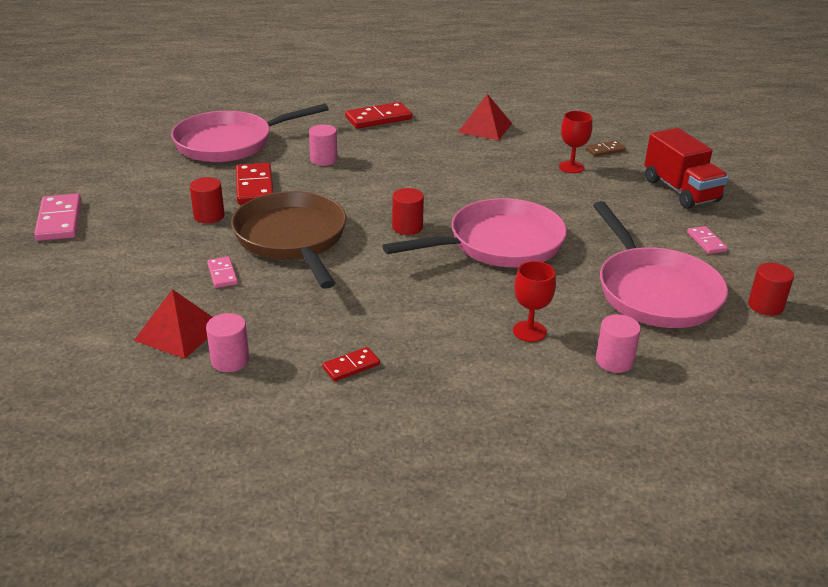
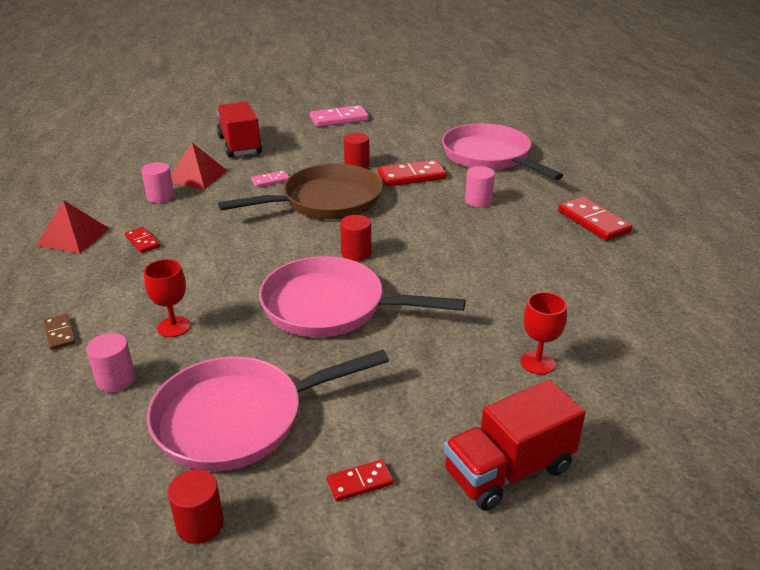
camera: 85 degrees right, 0 degrees up
pink pan [383,198,567,267] -> pink pan turned 135 degrees clockwise [259,256,466,337]
red pyramid [457,94,512,140] -> red pyramid moved to [36,200,109,254]
brown domino [586,141,626,156] -> brown domino moved to [43,314,76,350]
pink domino [687,226,728,254] -> red domino [327,459,394,501]
none -> red truck [217,102,262,157]

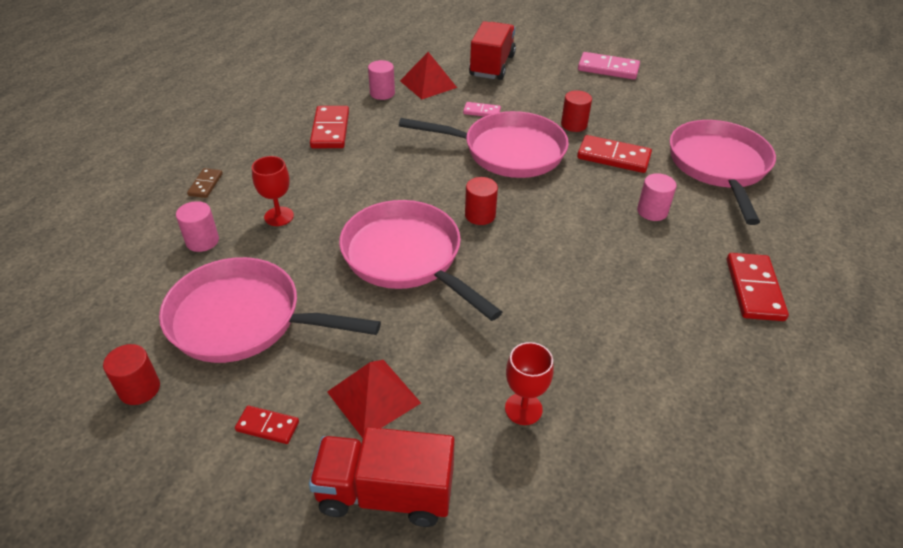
camera: 35 degrees right, 10 degrees up
red pyramid [36,200,109,254] -> red pyramid moved to [327,360,421,438]
red domino [125,227,160,253] -> red domino [310,106,349,148], size x1.79
brown pan [218,164,382,219] -> pink pan [399,111,569,178]

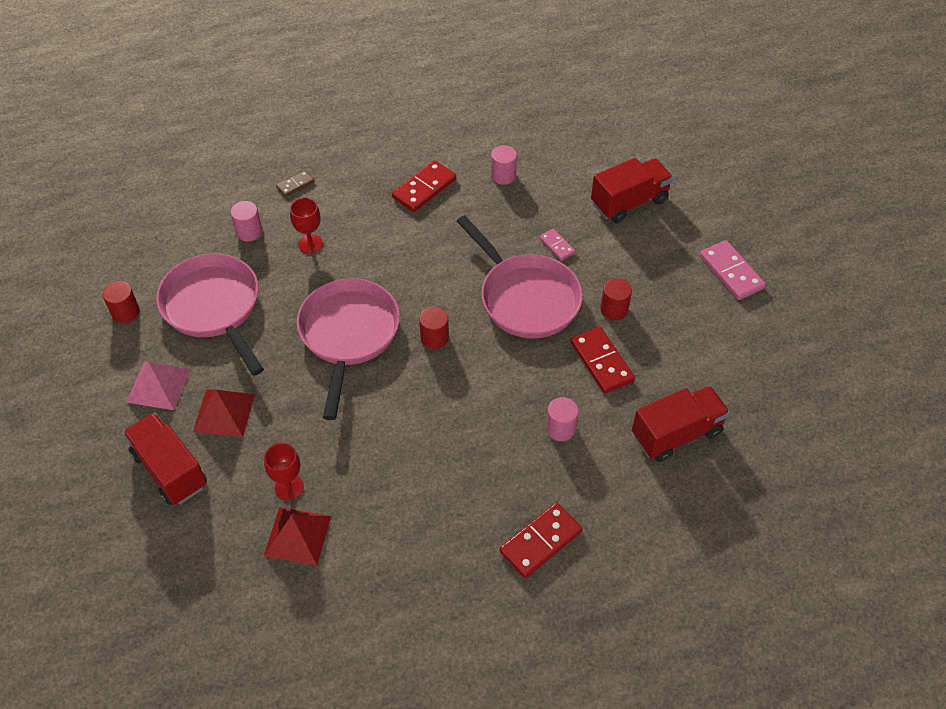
camera: 45 degrees right, 10 degrees up
red domino [235,406,299,444] -> pink pyramid [126,362,191,410]
red pyramid [400,52,457,99] -> red pyramid moved to [264,507,331,566]
pink pan [670,120,776,225] -> red truck [632,386,730,462]

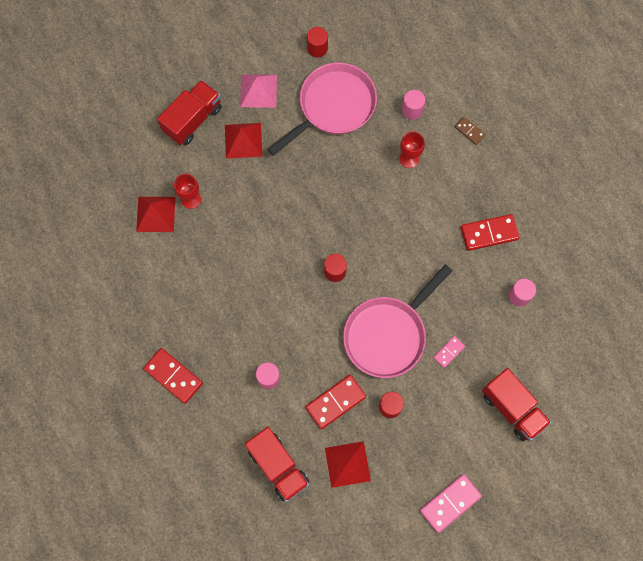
camera: 80 degrees right, 20 degrees up
pink pan [297,278,400,420] -> none
red domino [392,160,456,212] -> red domino turned 45 degrees counterclockwise [461,214,519,251]
none -> red pyramid [325,441,371,488]

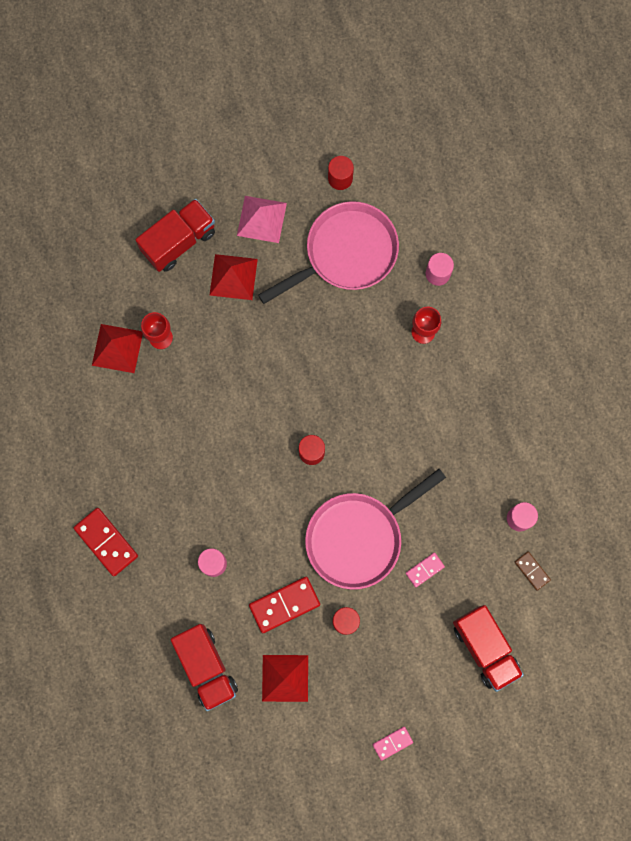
camera: 10 degrees right, 5 degrees up
pink domino [420,474,482,533] -> pink domino [373,727,413,761], size x0.56
brown domino [455,117,486,145] -> brown domino moved to [515,551,551,591]
red domino [461,214,519,251] -> none

